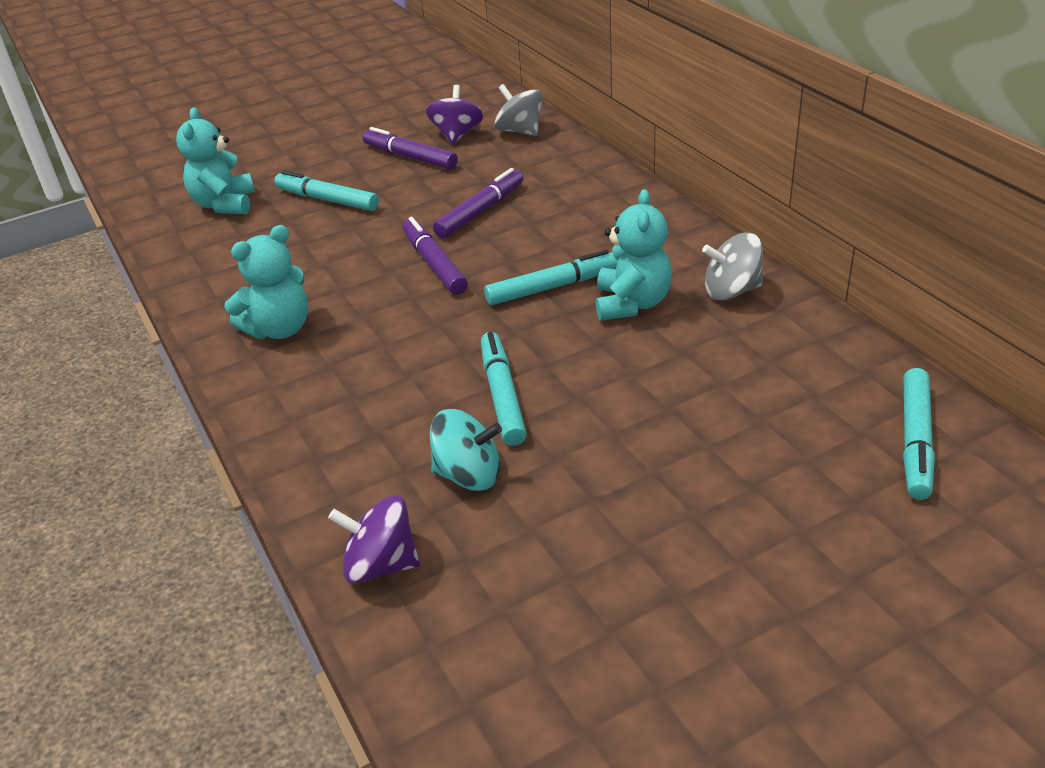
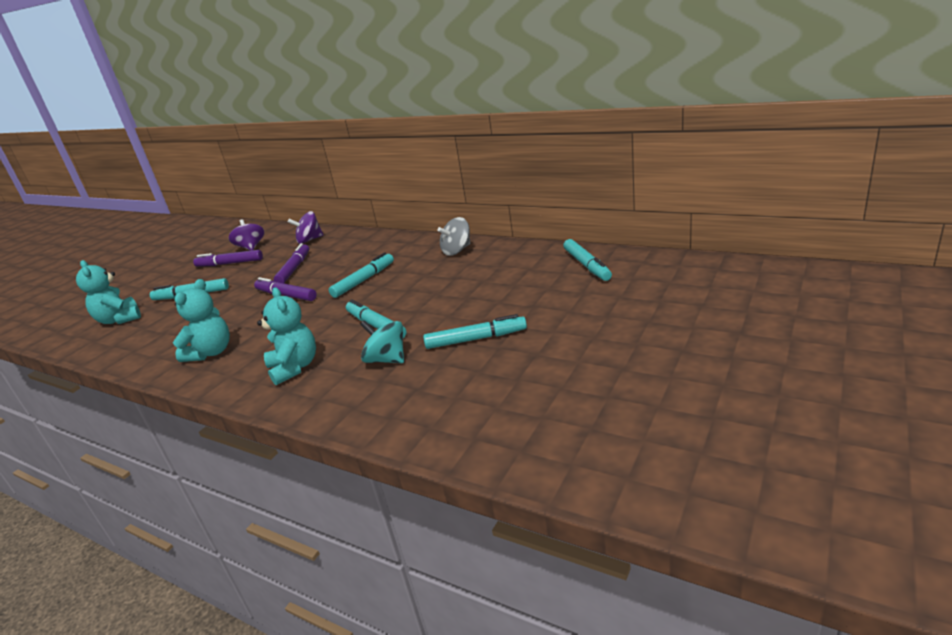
camera: 30 degrees left, 10 degrees down
purple spinning top [328,495,420,584] -> purple spinning top moved to [288,211,324,244]
turquoise spinning top [430,409,502,491] -> turquoise spinning top turned 120 degrees counterclockwise [360,320,404,363]
grey spinning top [494,84,543,136] -> none
turquoise teddy bear [596,189,672,321] -> turquoise teddy bear moved to [257,287,316,385]
none -> turquoise marker [423,314,527,349]

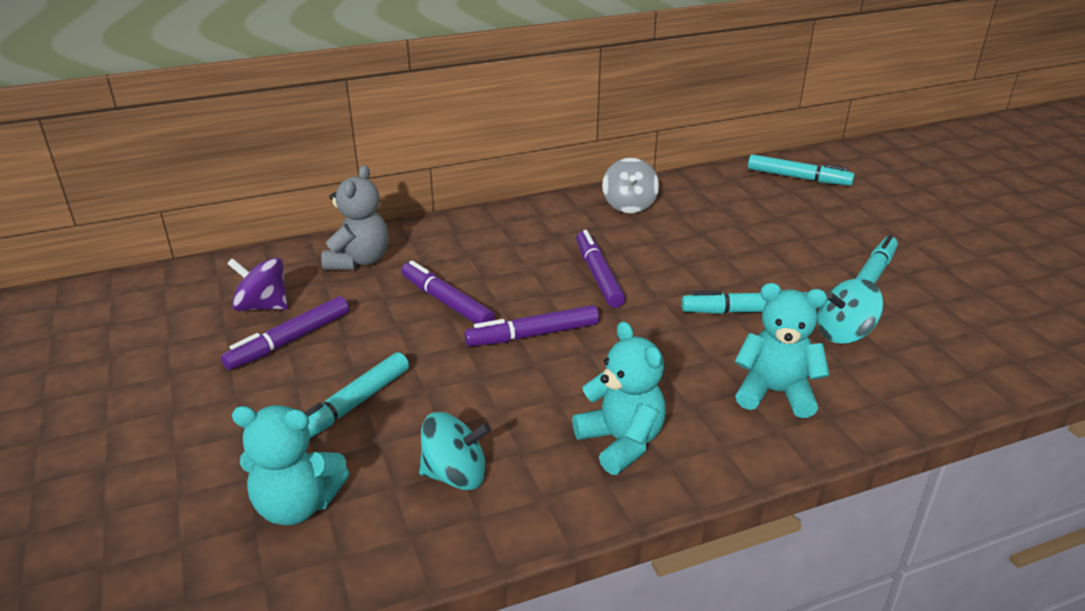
camera: 55 degrees left, 5 degrees up
purple spinning top [288,211,324,244] -> grey teddy bear [321,165,389,270]
turquoise marker [329,252,394,298] -> purple marker [576,230,625,308]
none -> turquoise spinning top [419,412,491,490]

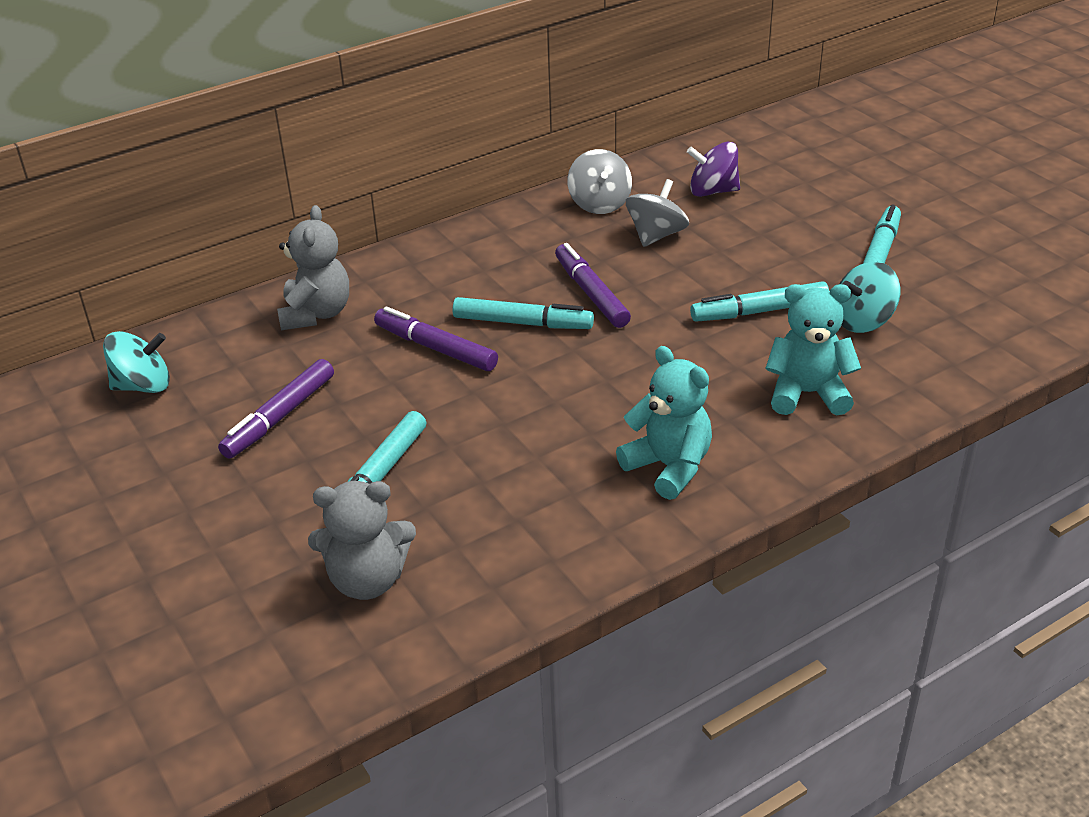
camera: 10 degrees left, 5 degrees up
purple spinning top [227,258,288,311] -> purple spinning top moved to [687,141,740,197]
turquoise teddy bear [232,405,349,525] -> grey teddy bear [308,481,416,600]
turquoise spinning top [419,412,491,490] -> turquoise spinning top moved to [103,331,170,393]
purple marker [464,305,599,347] -> none
turquoise marker [748,154,854,186] -> turquoise marker moved to [452,297,594,329]
none -> grey spinning top [626,179,689,247]

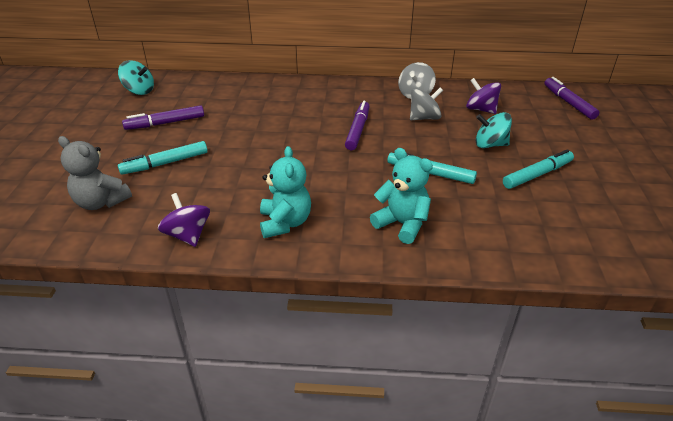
camera: 35 degrees right, 0 degrees up
grey teddy bear [277,205,349,330] -> none
purple marker [374,307,498,371] -> purple marker moved to [544,77,599,120]
turquoise marker [452,297,594,329] -> none
turquoise spinning top [839,262,900,333] -> turquoise spinning top moved to [476,112,512,148]
none -> purple spinning top [158,193,210,247]

